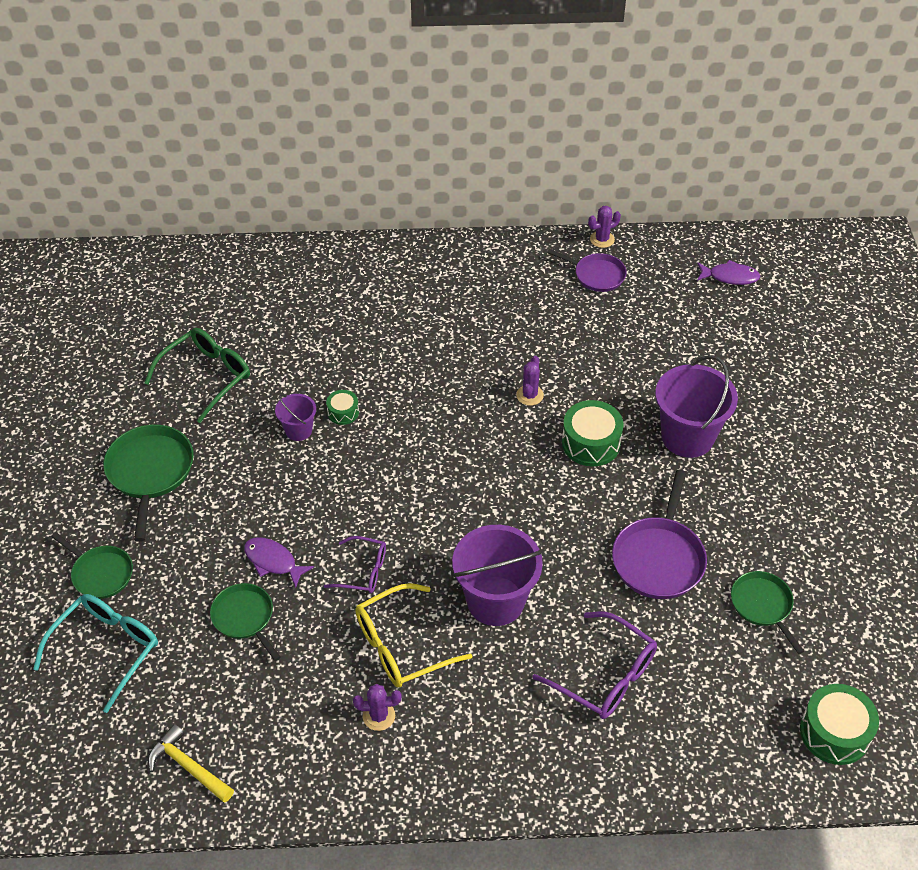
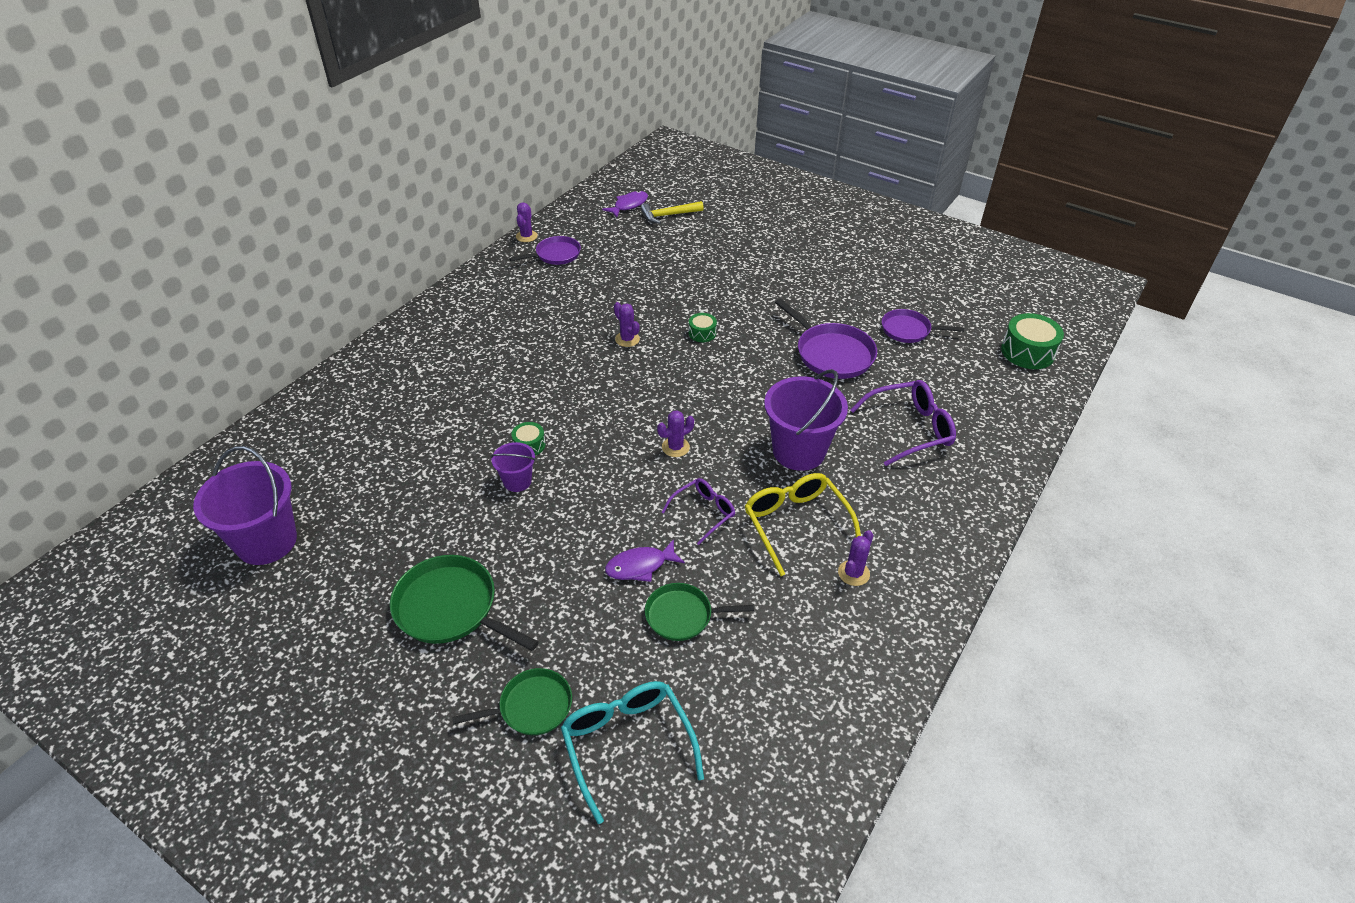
camera: 55 degrees left, 5 degrees down
green glasses [144,328,250,423] -> none
yellow hammer [148,724,234,803] -> yellow hammer moved to [641,201,704,224]
yellow glasses [355,583,473,687] -> yellow glasses turned 150 degrees clockwise [745,473,861,576]
green drum [562,400,624,466] -> green drum [688,313,717,342], size x0.54
purple bucket [655,355,738,458] -> purple bucket moved to [193,446,297,565]
green pan [731,571,804,654] -> purple pan [882,309,964,343]
none -> purple cactus [657,410,694,457]

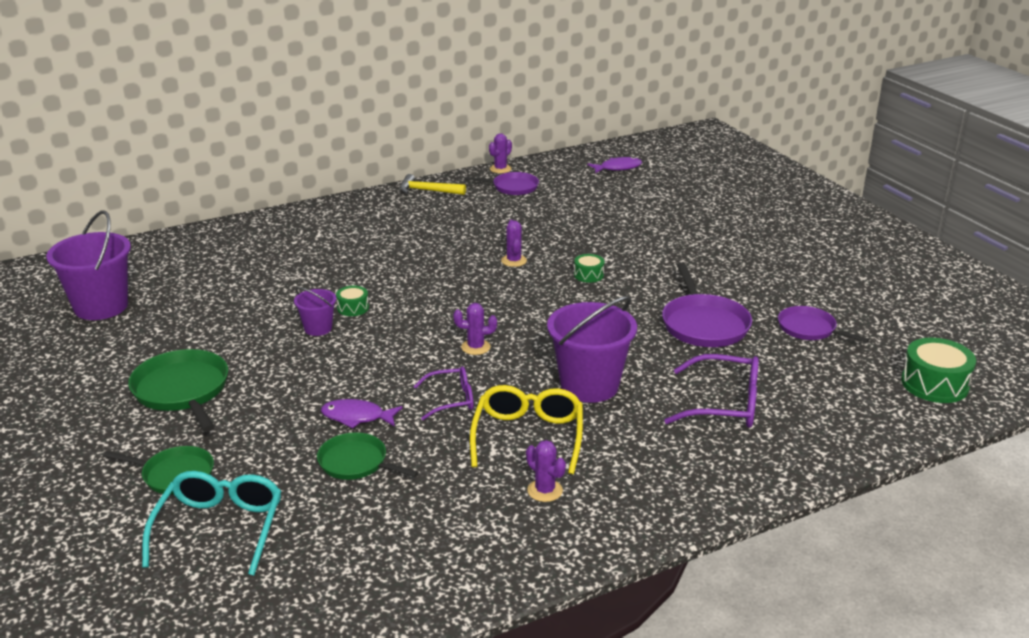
camera: 30 degrees right, 15 degrees down
yellow hammer [641,201,704,224] -> yellow hammer moved to [400,174,466,195]
purple cactus [838,530,873,586] -> purple cactus turned 75 degrees clockwise [526,440,566,502]

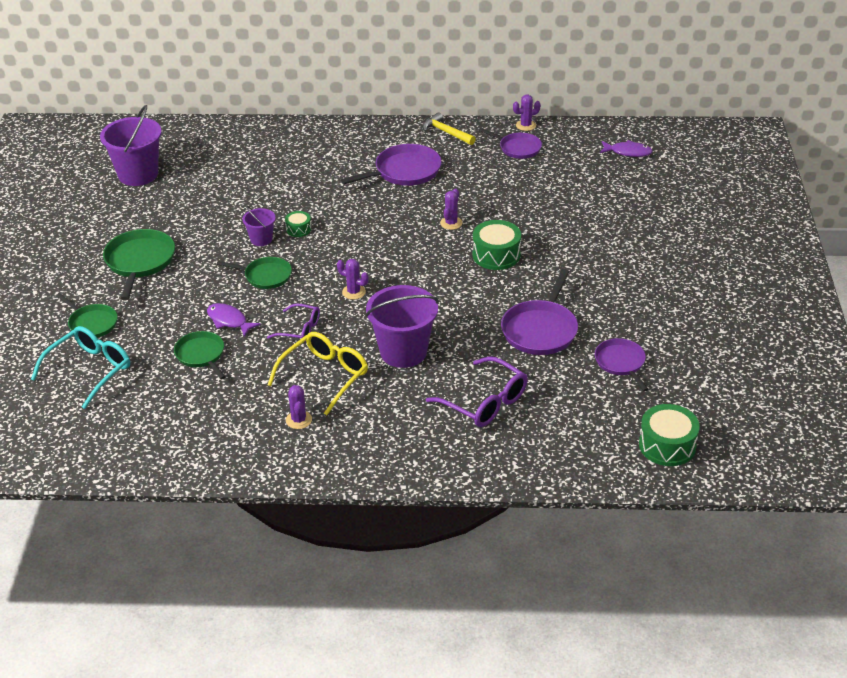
camera: 30 degrees right, 10 degrees up
green drum [574,254,604,283] -> green drum [473,220,521,270], size x1.84
none -> green pan [217,257,292,289]
none -> purple pan [341,144,442,186]

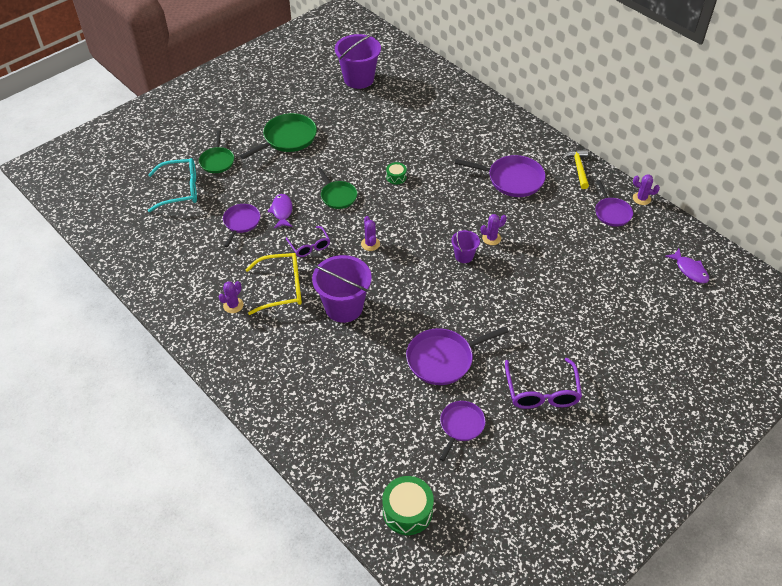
camera: 45 degrees right, 10 degrees up
green pan [174,331,225,379] -> purple pan [223,204,260,247]
purple bucket [242,206,276,246] -> purple bucket moved to [451,226,480,263]
purple glasses [426,356,528,427] -> purple glasses moved to [505,358,582,409]
green drum [473,220,521,270] -> none

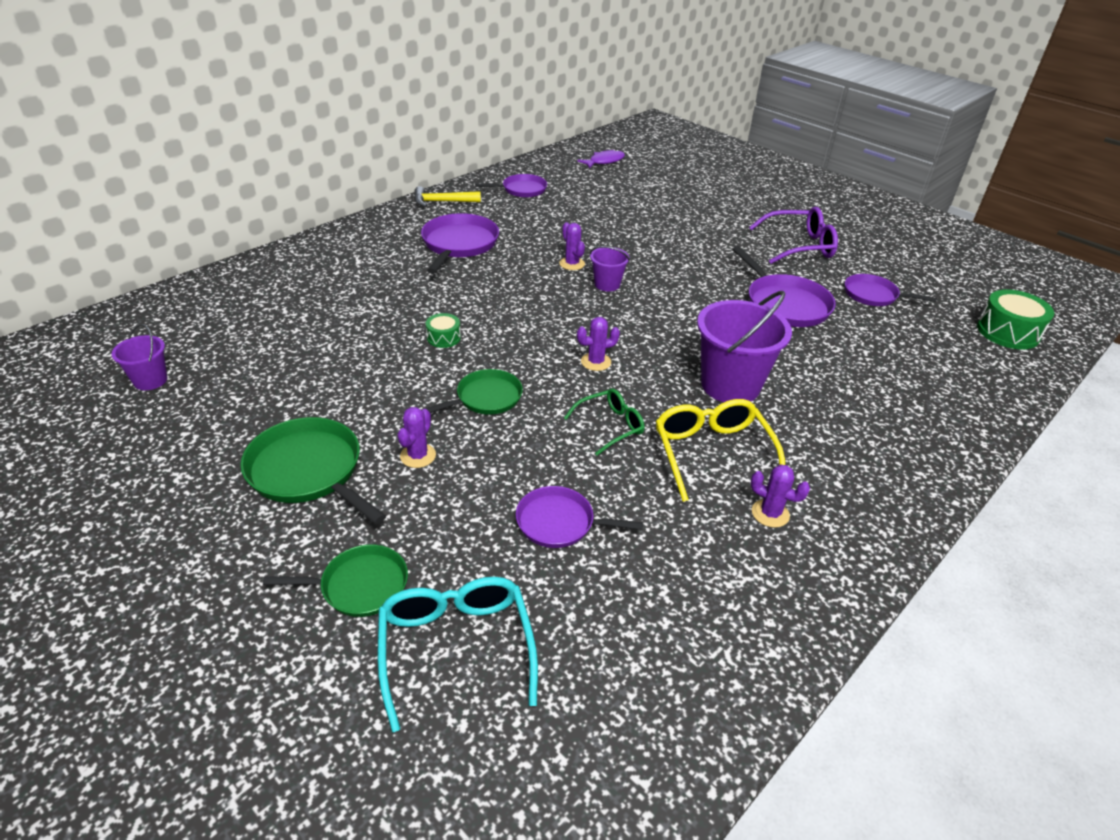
camera: 95 degrees left, 10 degrees down
purple fish [267,194,292,228] -> none
purple glasses [286,226,330,257] -> green glasses [564,388,645,456]
purple bucket [335,33,381,89] -> purple bucket [111,324,167,390], size x0.51
purple cactus [633,175,660,205] -> purple cactus moved to [397,407,436,468]

